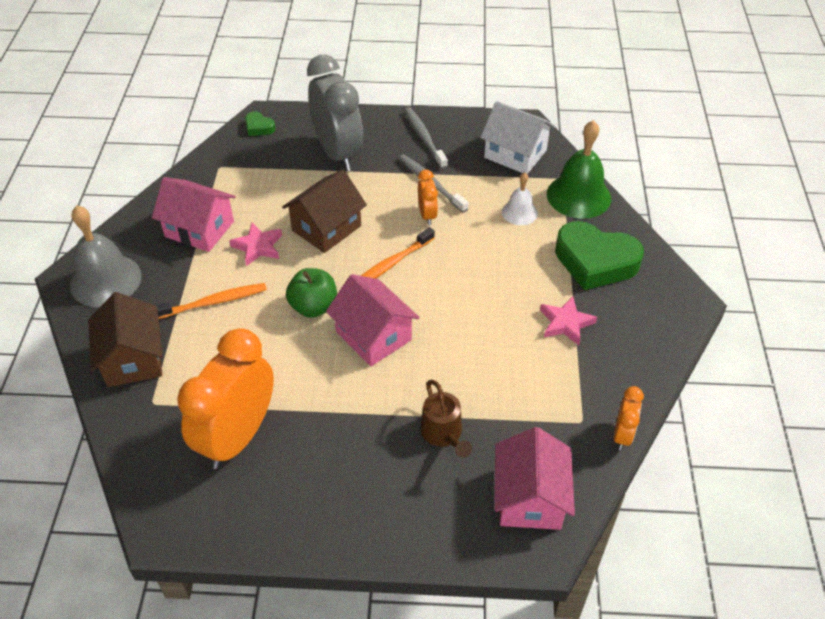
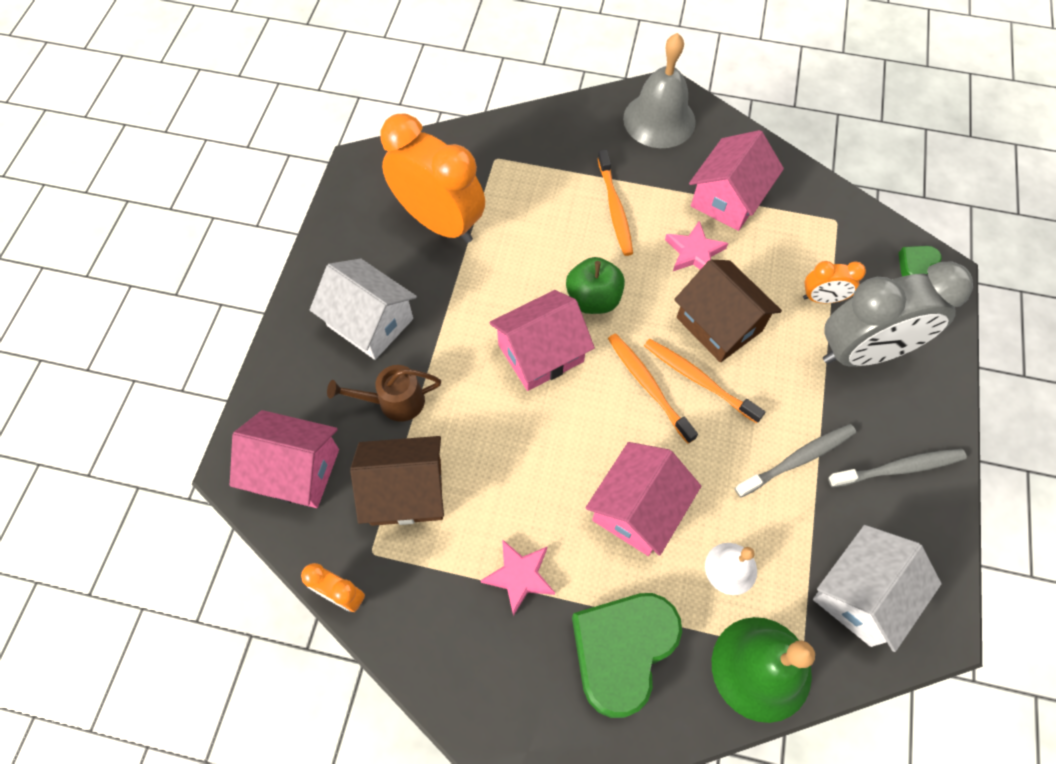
camera: 100 degrees right, 15 degrees up
brown house [88,292,163,387] -> brown house moved to [350,436,444,526]
orange clock [418,170,438,225] -> orange clock moved to [803,261,866,303]
none -> white house [310,258,417,360]
none -> pink house [585,442,701,556]
none -> orange toothbrush [644,339,765,423]

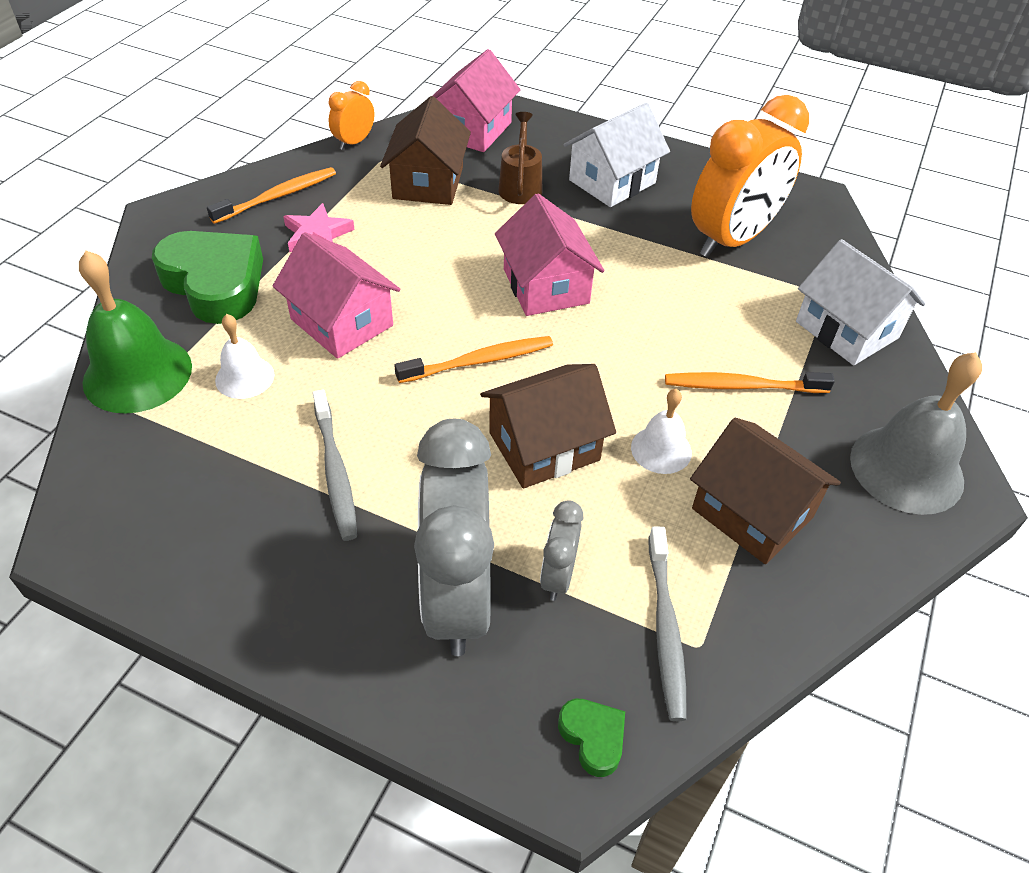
camera: 100 degrees right, 15 degrees down
green apple [566,257,625,314] -> none
orange toothbrush [644,339,765,423] -> orange toothbrush moved to [207,167,336,224]
pink star [665,221,728,271] -> white bell [631,389,692,474]
pink house [689,130,784,231] -> brown house [690,418,841,564]
orange clock [803,261,866,303] -> grey clock [540,500,583,601]
white house [813,525,941,652] -> white house moved to [796,239,926,365]
grey toothbrush [828,449,967,487] -> grey toothbrush moved to [649,527,687,721]

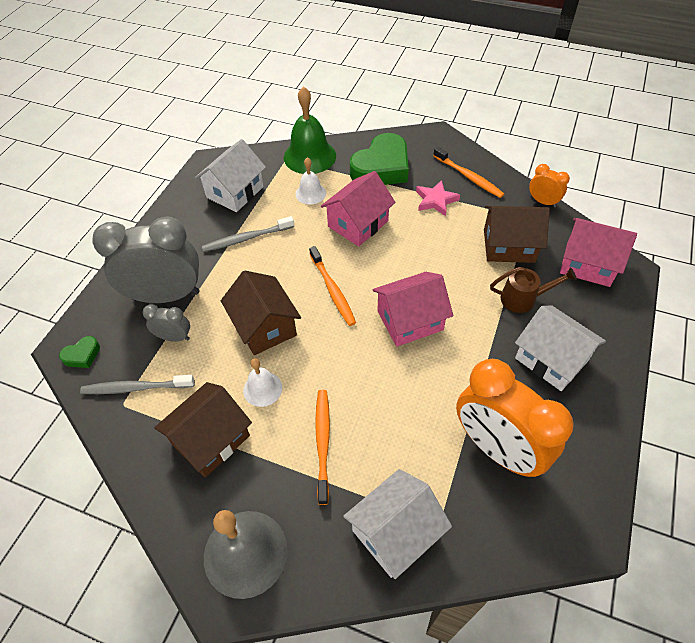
camera: 90 degrees right, 5 degrees up
none -> white house [195,139,266,212]

